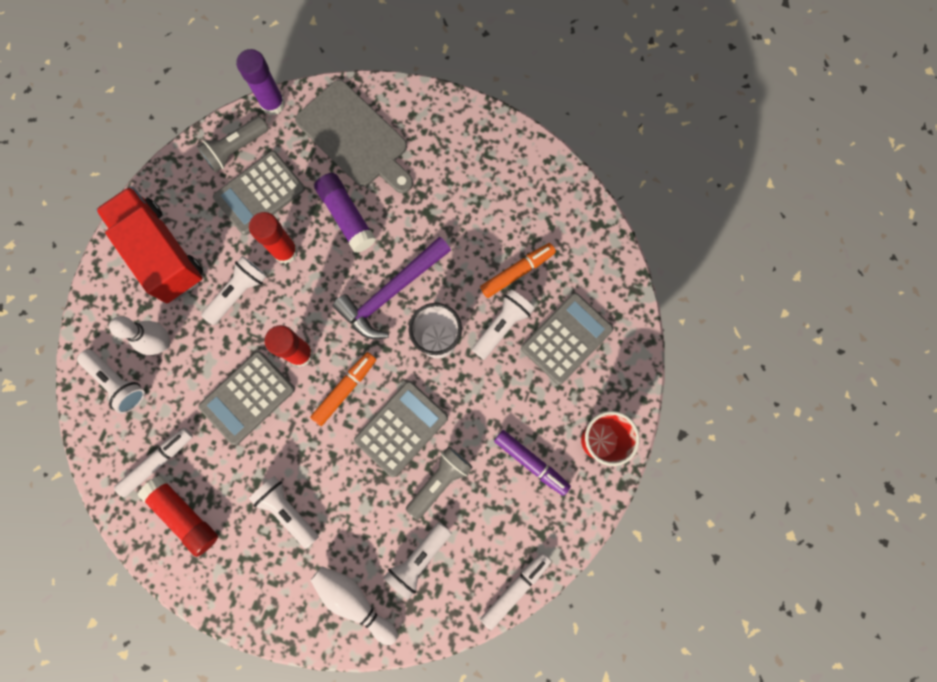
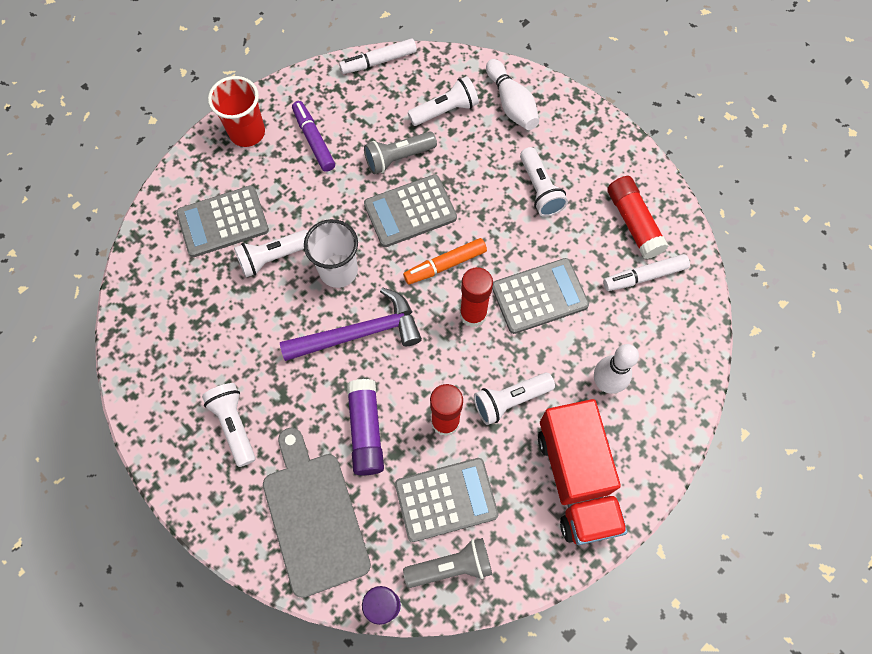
camera: 155 degrees left, 10 degrees down
white flashlight [77,349,145,414] -> white flashlight moved to [202,383,256,467]
orange marker [480,243,556,298] -> none

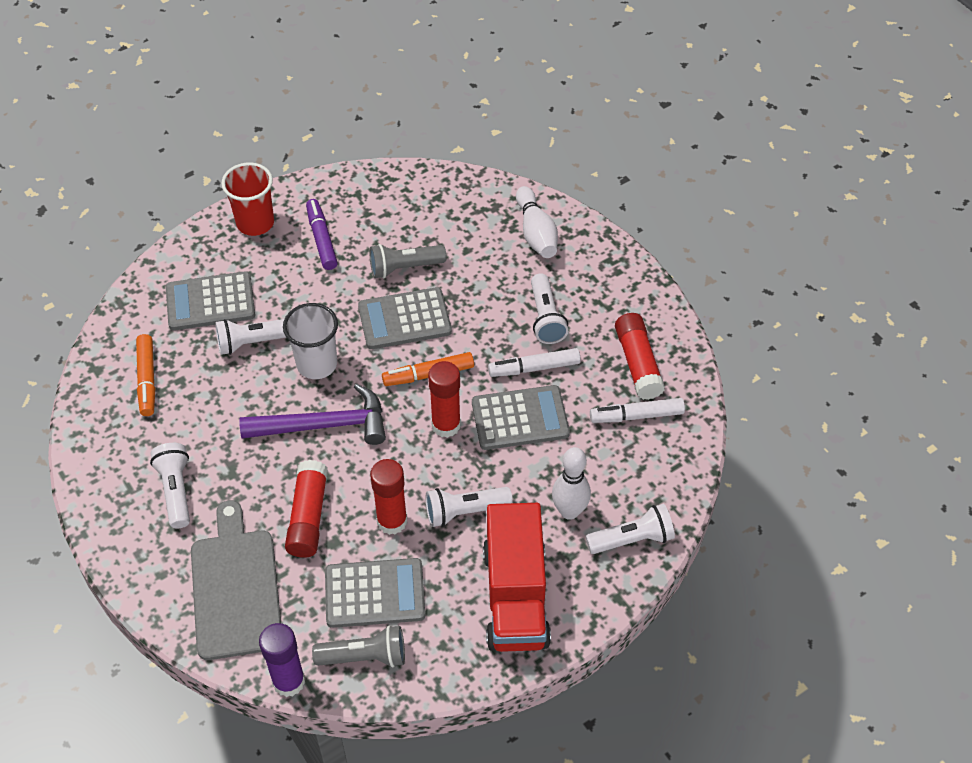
camera: 10 degrees right, 15 degrees down
white marker [339,38,417,74] -> white marker moved to [488,348,581,377]
purple glue stick [347,379,384,475] -> red glue stick [285,460,328,558]
white flashlight [408,76,479,126] -> white flashlight moved to [586,504,675,554]
none -> orange marker [136,334,155,416]

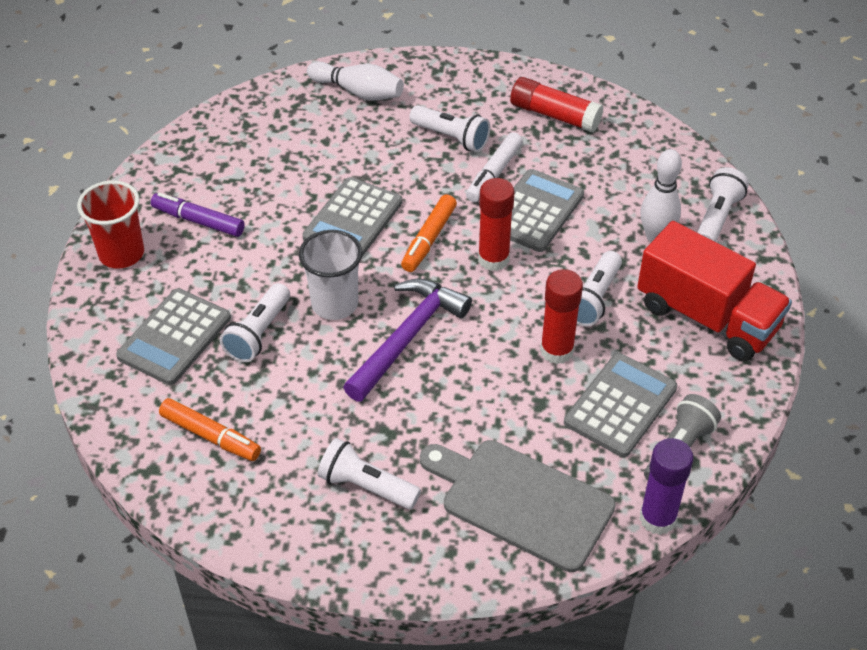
camera: 50 degrees left, 5 degrees down
red glue stick [285,460,328,558] -> none
grey flashlight [370,244,447,278] -> none
white marker [590,398,685,423] -> none

